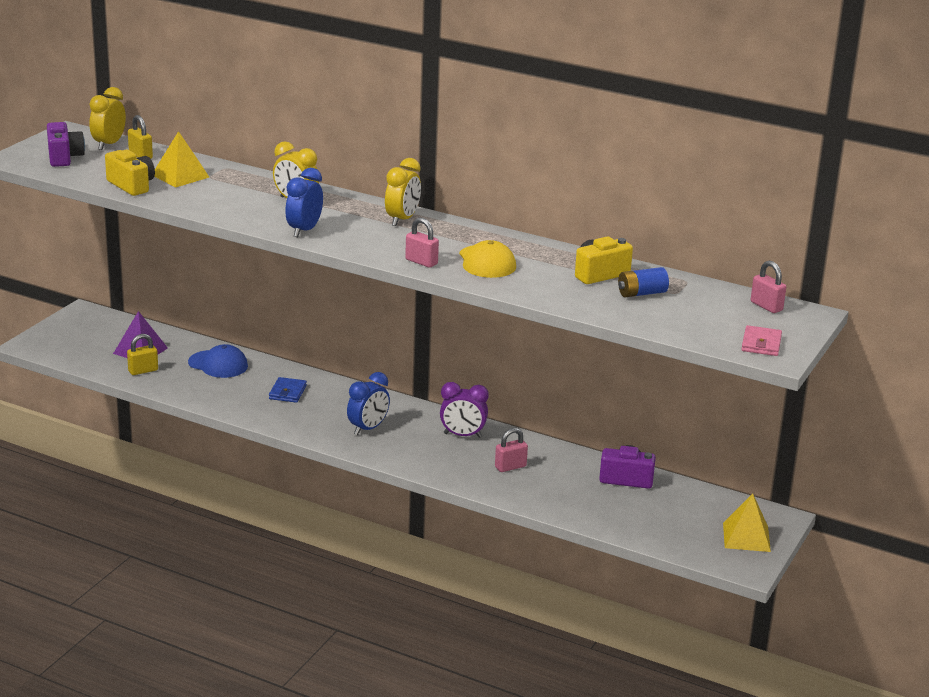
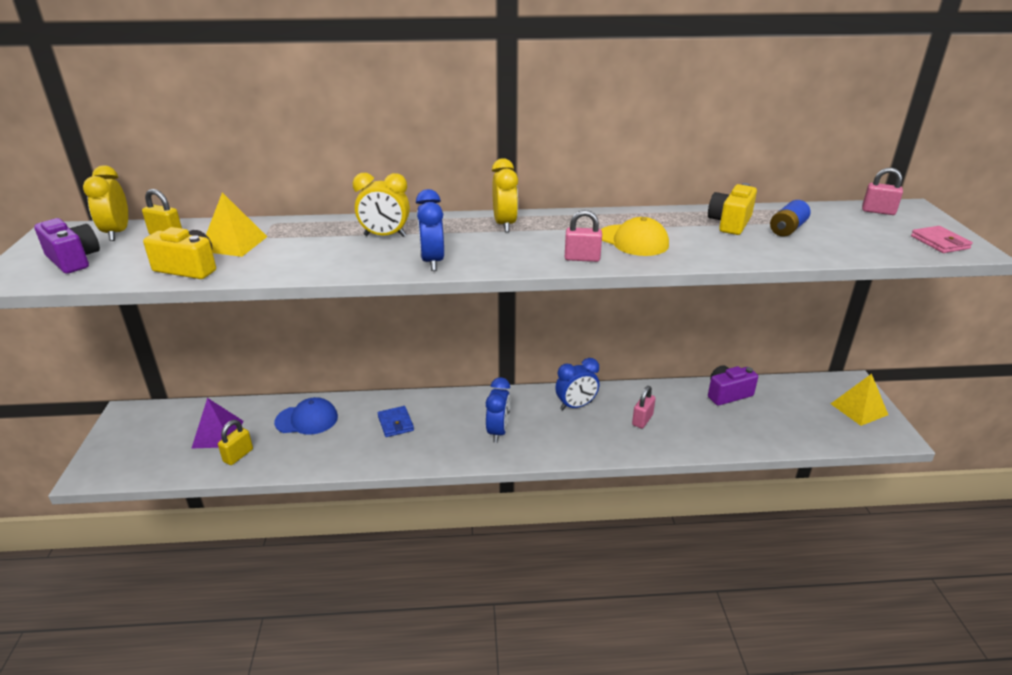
camera: 30 degrees left, 5 degrees up
purple clock [440,382,489,438] -> blue clock [555,358,599,410]

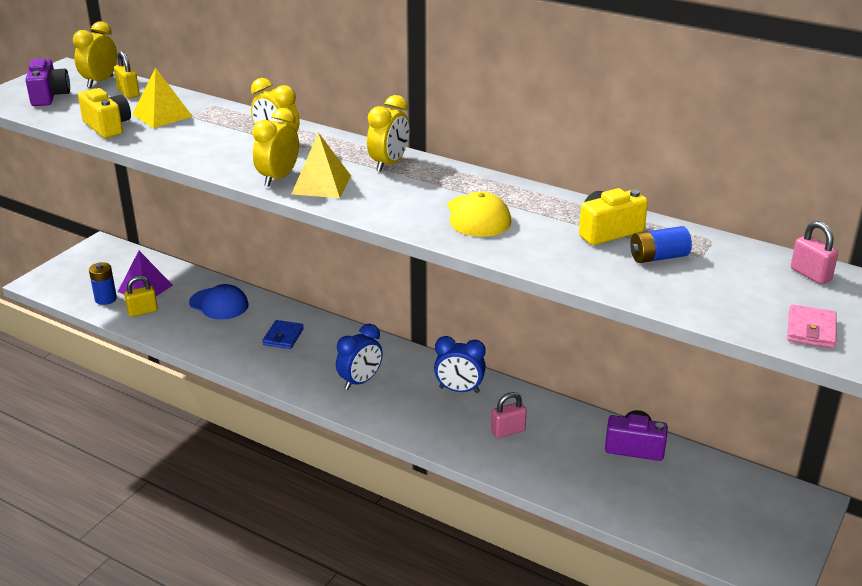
camera: 35 degrees right, 0 degrees up
blue clock [416,189,444,271] -> yellow clock [252,108,299,186]
pink padlock [565,210,602,262] -> none
yellow pyramid [831,374,888,426] -> yellow pyramid moved to [292,132,351,198]
none -> blue battery [89,262,117,305]

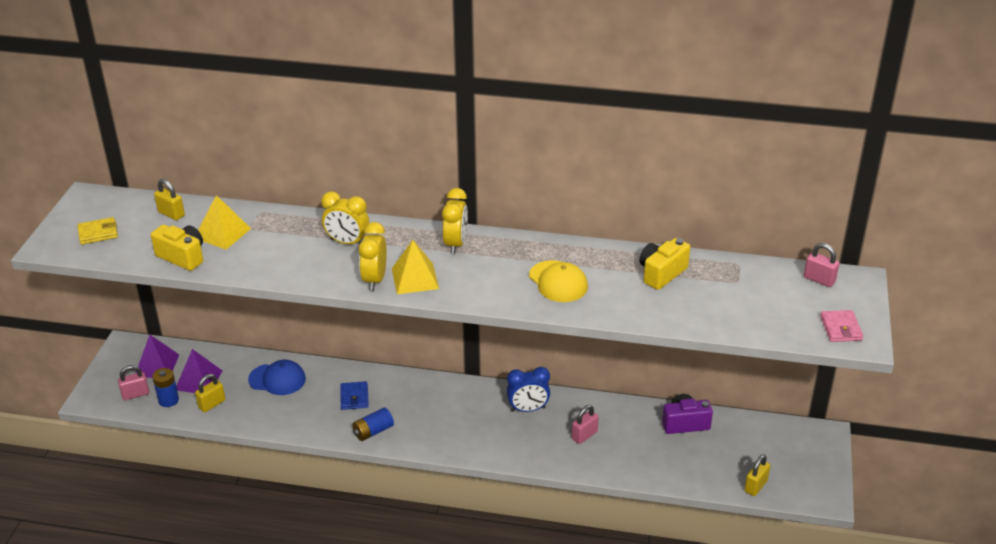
camera: 20 degrees left, 5 degrees up
purple camera [25,59,70,106] -> yellow wallet [77,217,118,245]
yellow clock [73,21,117,88] -> none
blue clock [336,324,383,390] -> none
blue battery [630,226,692,263] -> blue battery moved to [352,407,394,441]
none -> pink padlock [118,365,149,400]
none -> purple pyramid [136,335,179,378]
none -> yellow padlock [744,454,770,496]

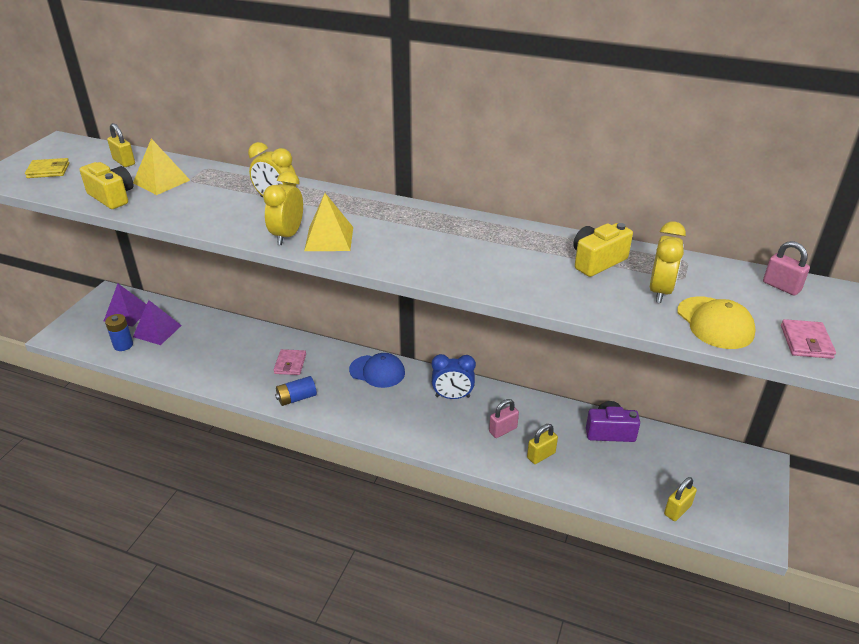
camera: 10 degrees right, 0 degrees up
pink padlock [118,365,149,400] -> none
yellow padlock [195,374,225,412] -> yellow padlock moved to [527,424,558,464]
blue cap [248,360,306,395] -> blue cap moved to [349,353,405,388]
blue wallet [340,381,369,410] -> pink wallet [274,349,306,375]
yellow clock [442,188,468,254] -> yellow clock moved to [650,221,686,303]
yellow cap [529,260,588,302] -> yellow cap moved to [677,296,756,349]

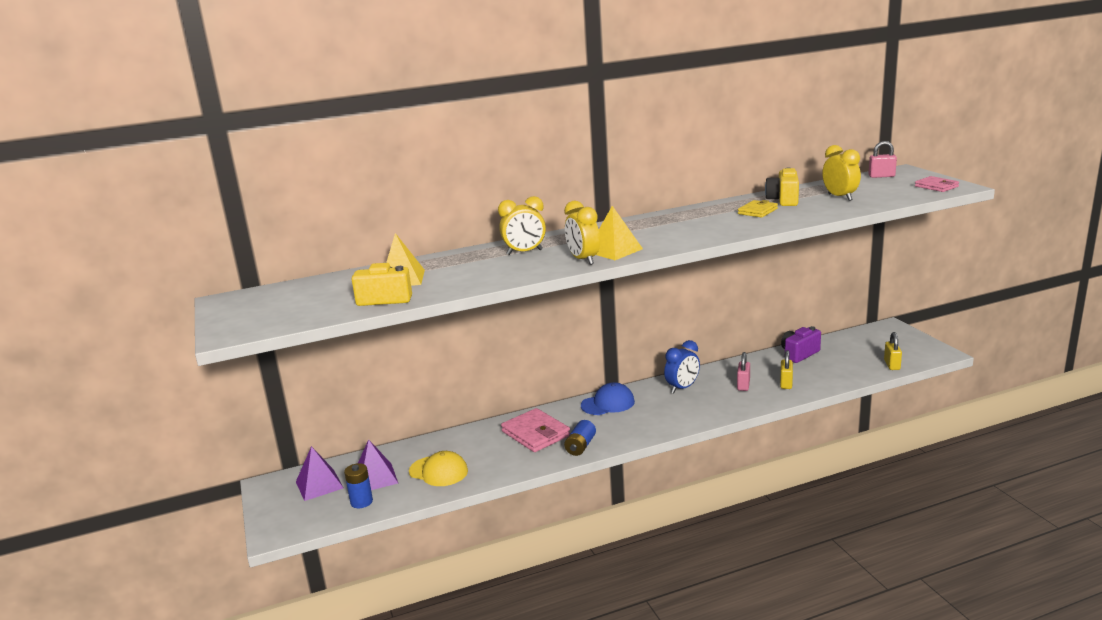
camera: 40 degrees left, 15 degrees down
yellow wallet [25,158,69,178] -> yellow wallet moved to [738,200,778,218]
yellow padlock [107,123,135,167] -> none
pink wallet [274,349,306,375] -> pink wallet [501,408,570,452], size x1.69
yellow cap [677,296,756,349] -> yellow cap moved to [409,451,468,486]

